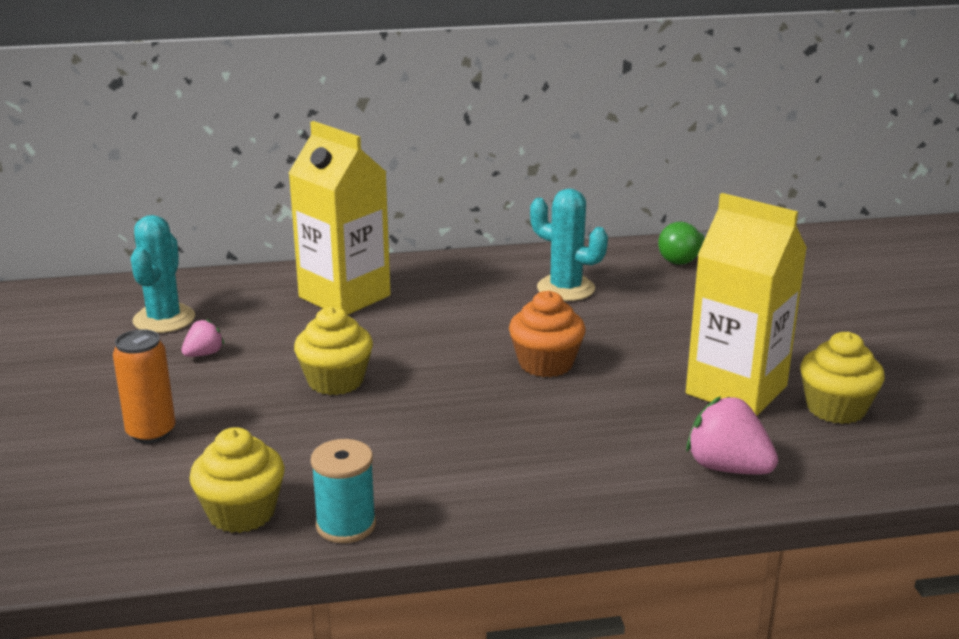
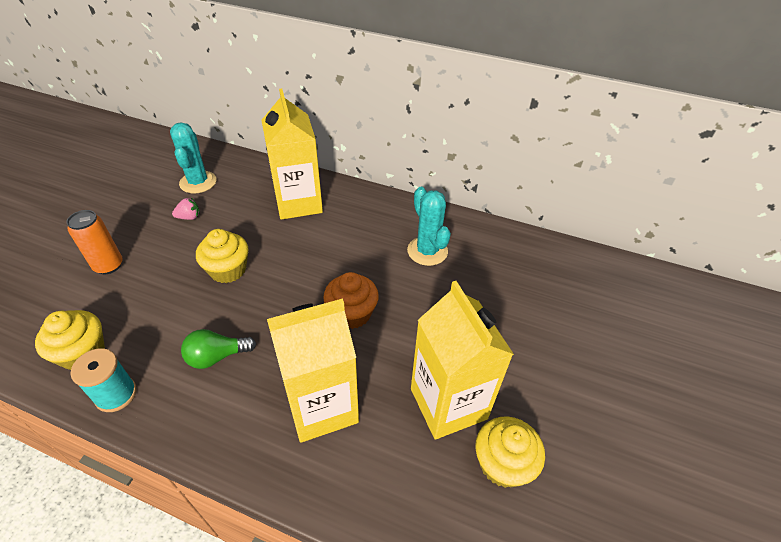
camera: 30 degrees right, 20 degrees up
turquoise cactus [131,215,195,333] -> turquoise cactus turned 45 degrees counterclockwise [170,122,217,193]
green light bulb [658,222,708,265] -> green light bulb moved to [181,329,256,369]
pink strawberry [686,396,778,475] -> none
none -> yellow carton [267,298,359,443]

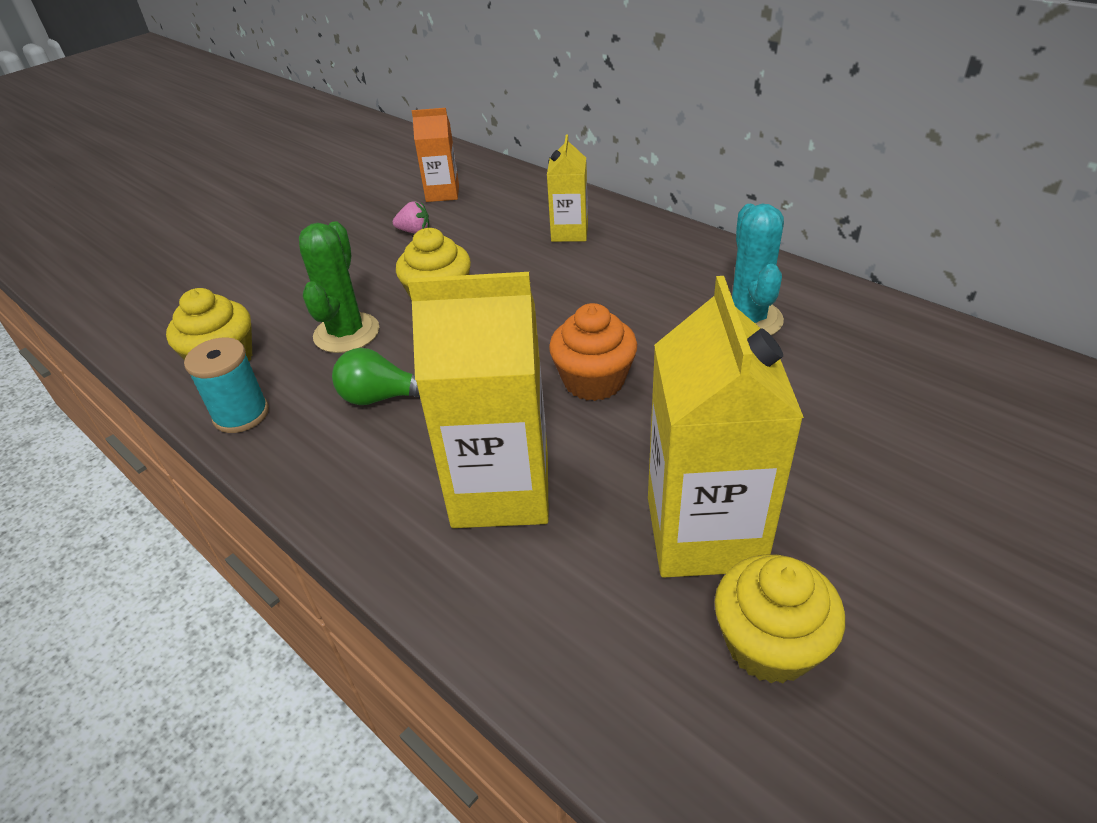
camera: 25 degrees right, 5 degrees down
orange can [66,210,123,274] -> none
turquoise cactus [170,122,217,193] -> orange carton [412,108,459,202]
yellow carton [261,89,323,220] -> yellow carton [547,134,588,242], size x0.55
none -> green cactus [299,221,379,353]

